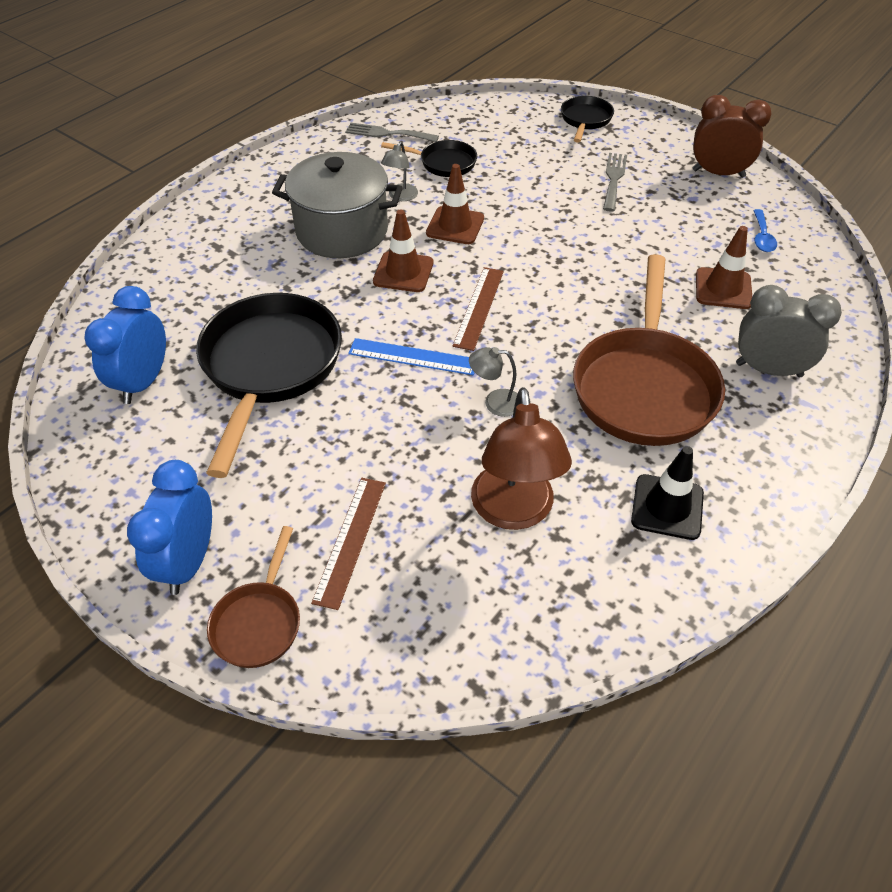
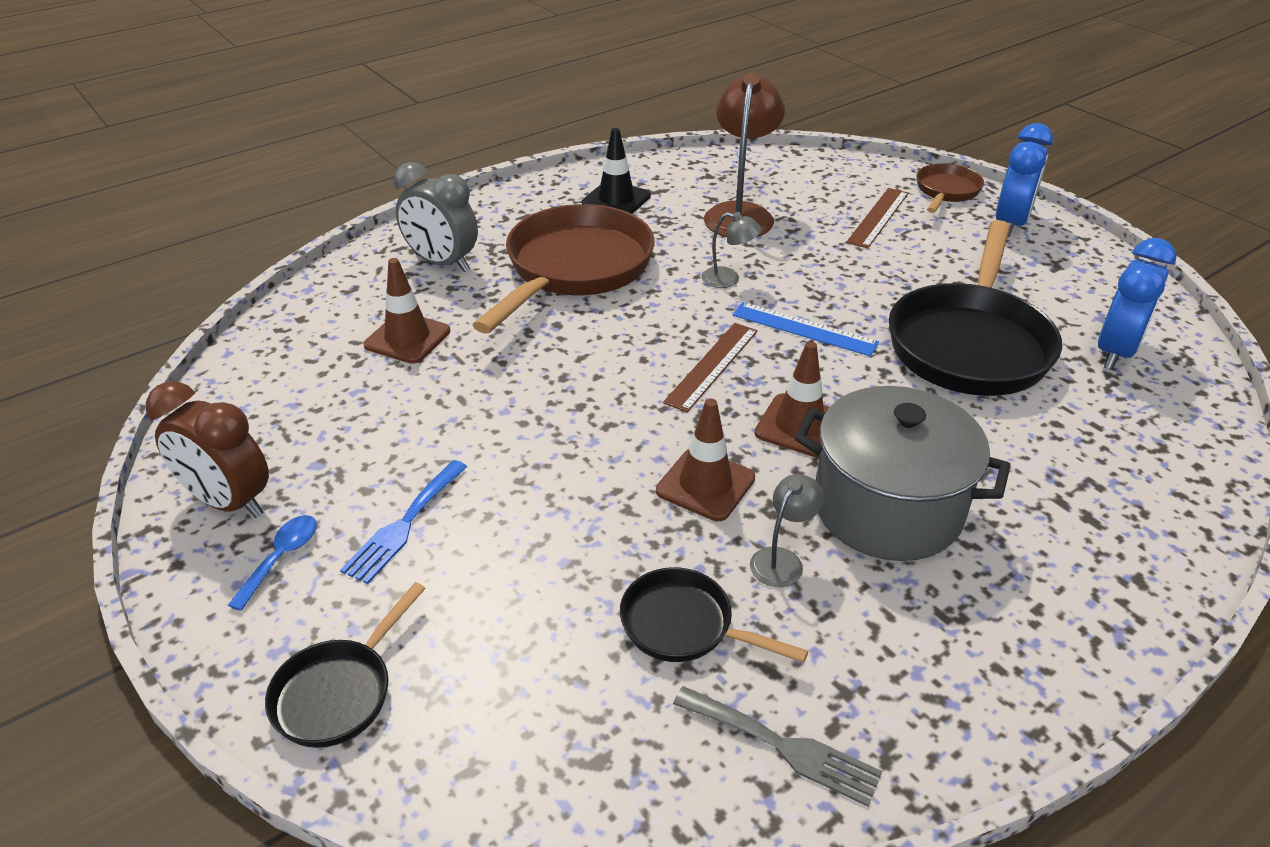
camera: 165 degrees left, 10 degrees down
grey fork [603,153,627,212] -> blue fork [340,460,467,584]
blue spoon [753,209,777,252] -> blue spoon moved to [228,515,317,611]

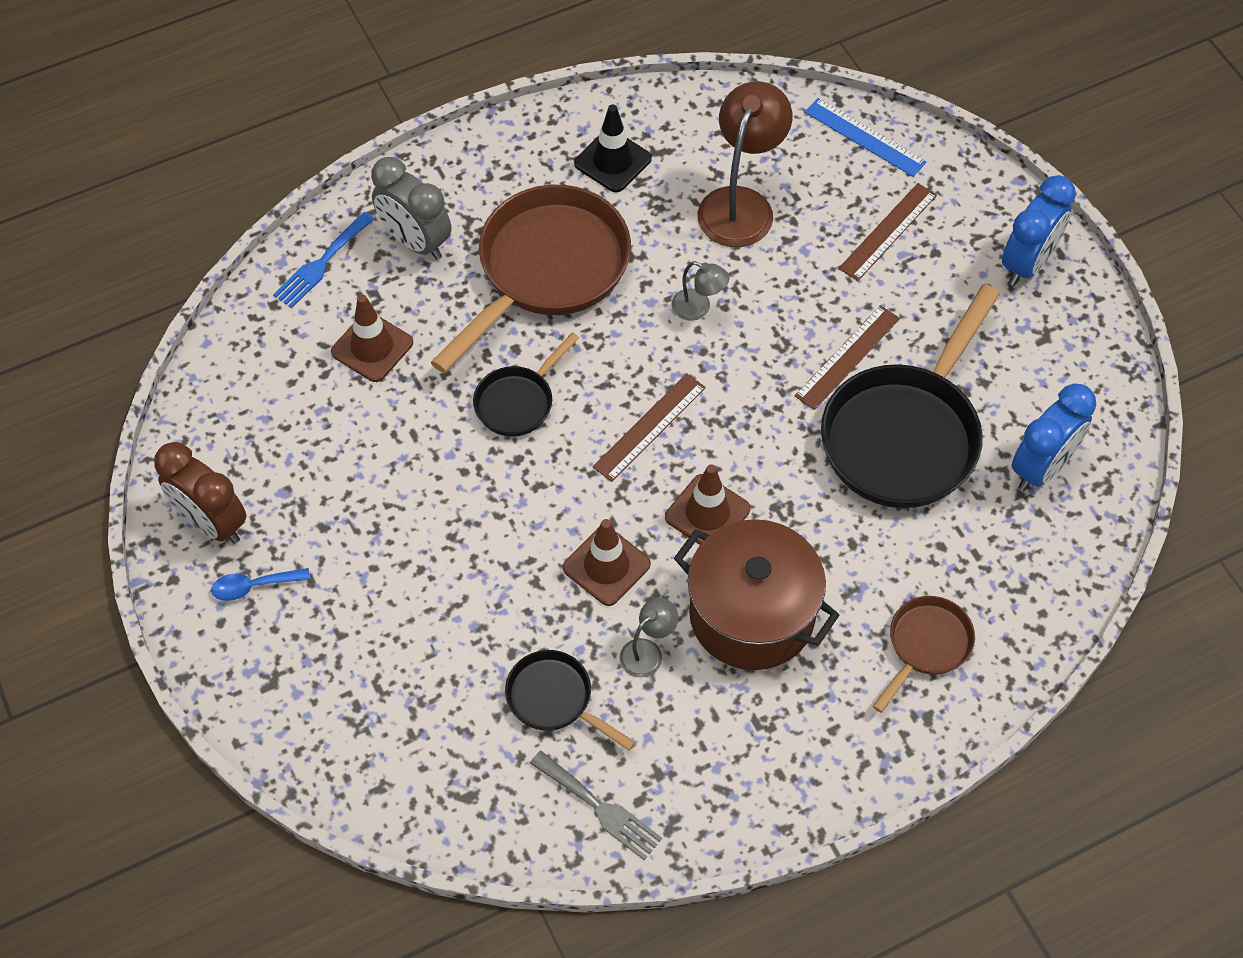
camera: 10 degrees right, 20 degrees up
blue spoon [228,515,317,611] -> blue spoon turned 135 degrees counterclockwise [211,568,310,601]
black pan [265,582,426,748] -> black pan moved to [473,332,579,437]
blue fork [340,460,467,584] -> blue fork moved to [273,212,375,308]
blue ruler [733,302,879,356] -> blue ruler moved to [805,98,927,177]
grey pot [795,386,1011,561] -> brown pot [674,519,840,670]
brown pan [917,163,984,213] -> brown pan moved to [873,596,975,713]
none -> brown ruler [795,305,900,410]

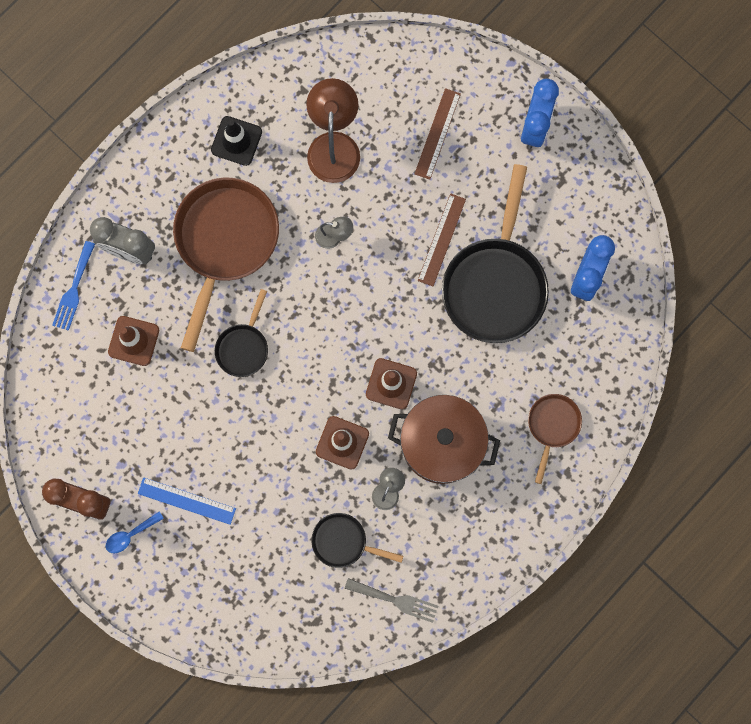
camera: 20 degrees left, 20 degrees up
brown ruler [593,373,706,482] -> none
blue ruler [805,98,927,177] -> blue ruler moved to [138,477,236,525]

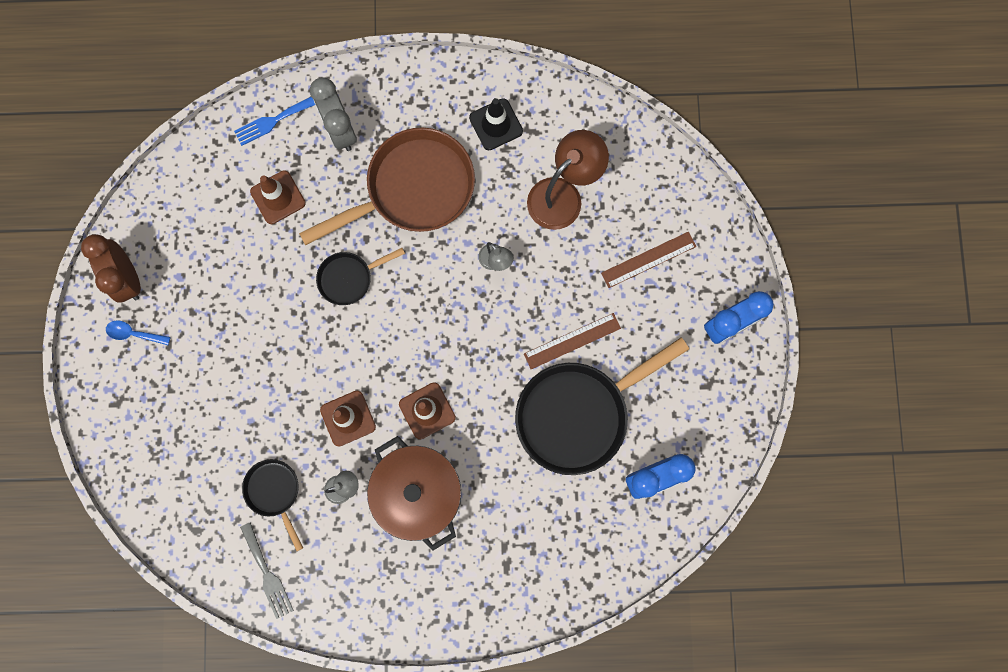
camera: 45 degrees right, 0 degrees up
blue ruler [138,477,236,525] -> none
brown pan [528,394,582,484] -> none

